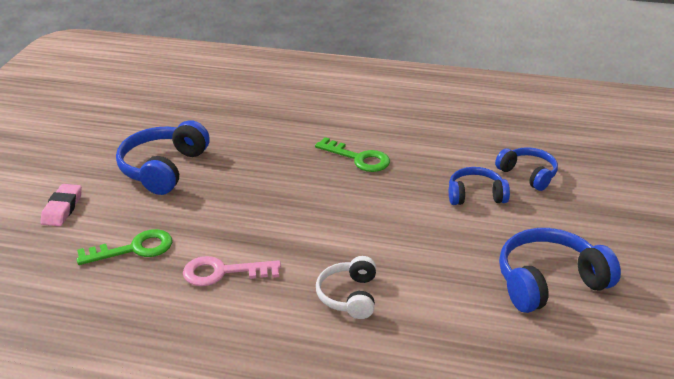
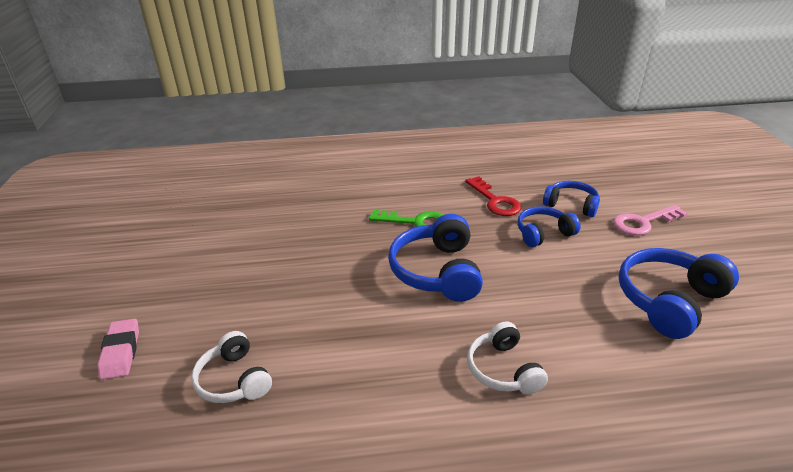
camera: 20 degrees left, 0 degrees up
green key [77,229,172,265] -> white headphones [191,331,272,403]
blue headphones [116,120,210,195] -> blue headphones moved to [388,214,483,302]
pink key [183,256,281,286] -> pink key moved to [613,205,688,236]
none -> red key [465,176,521,216]

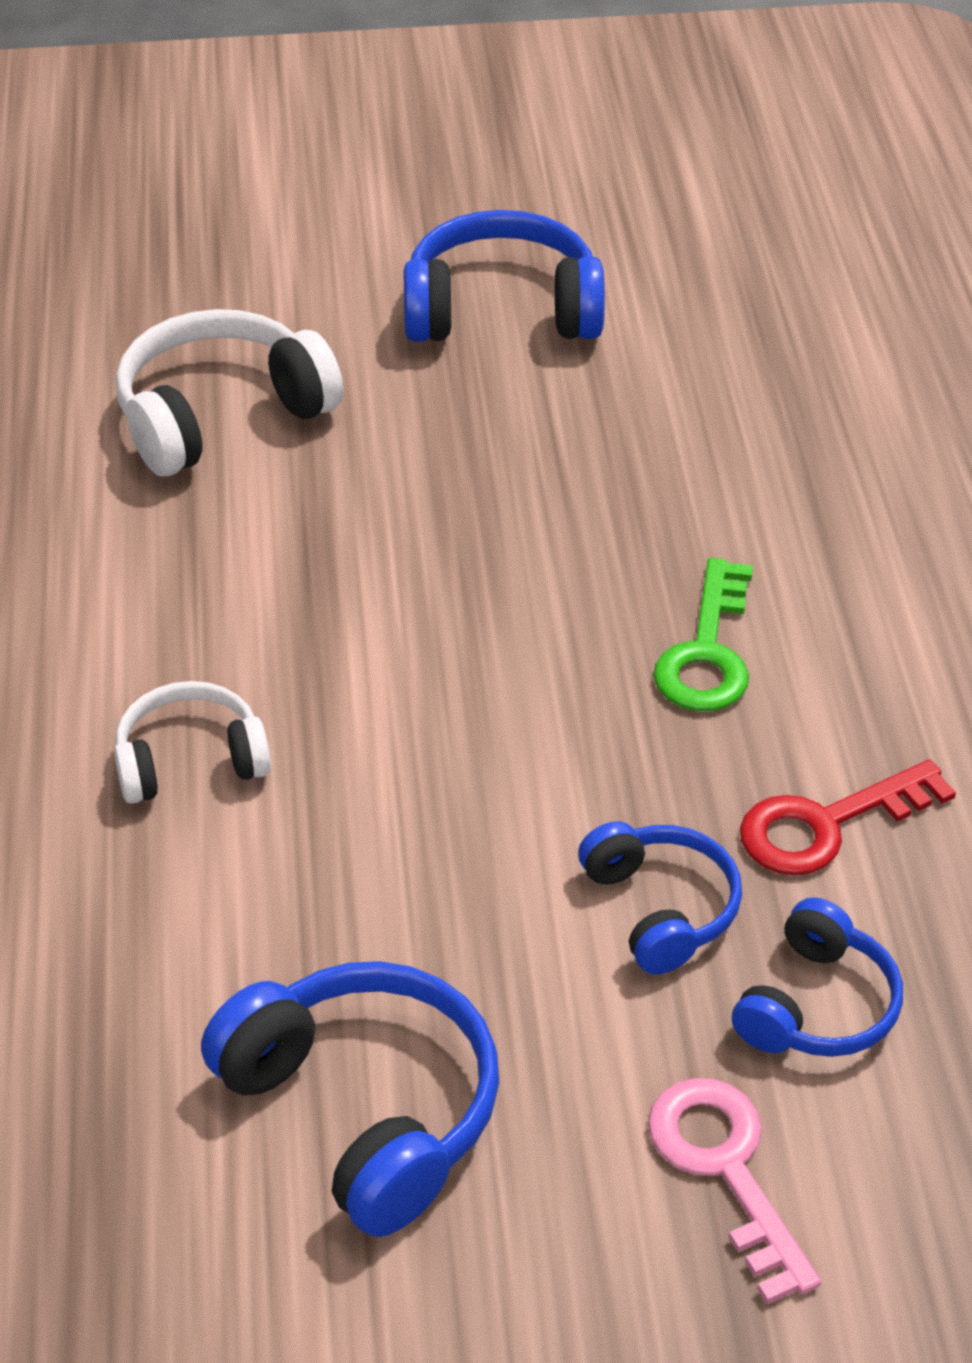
camera: 90 degrees right, 10 degrees up
pink eraser [97,319,139,380] -> none
white headphones [191,331,272,403] -> white headphones [116,309,344,476], size x1.61
blue headphones [388,214,483,302] -> blue headphones moved to [404,210,605,342]

